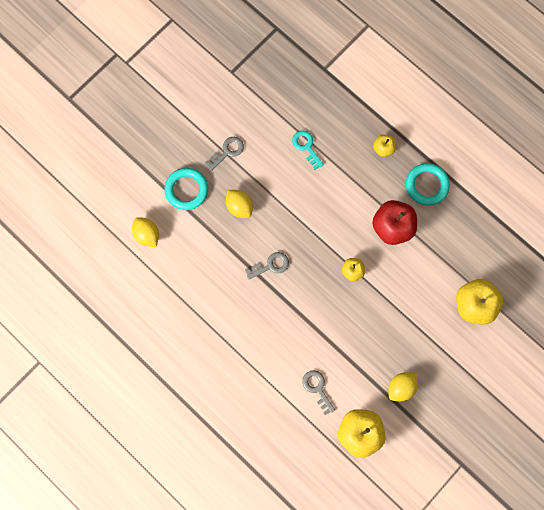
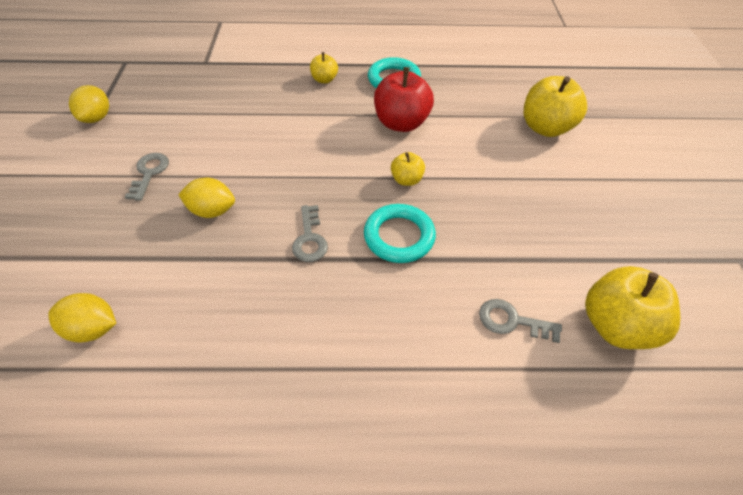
camera: 45 degrees left, 25 degrees down
turquoise ring [164,168,208,210] -> turquoise ring moved to [364,204,436,263]
grey key [245,252,289,279] -> grey key turned 150 degrees clockwise [292,205,328,262]
turquoise key [292,131,324,170] -> none
yellow lemon [388,372,418,401] -> yellow lemon moved to [69,85,109,123]

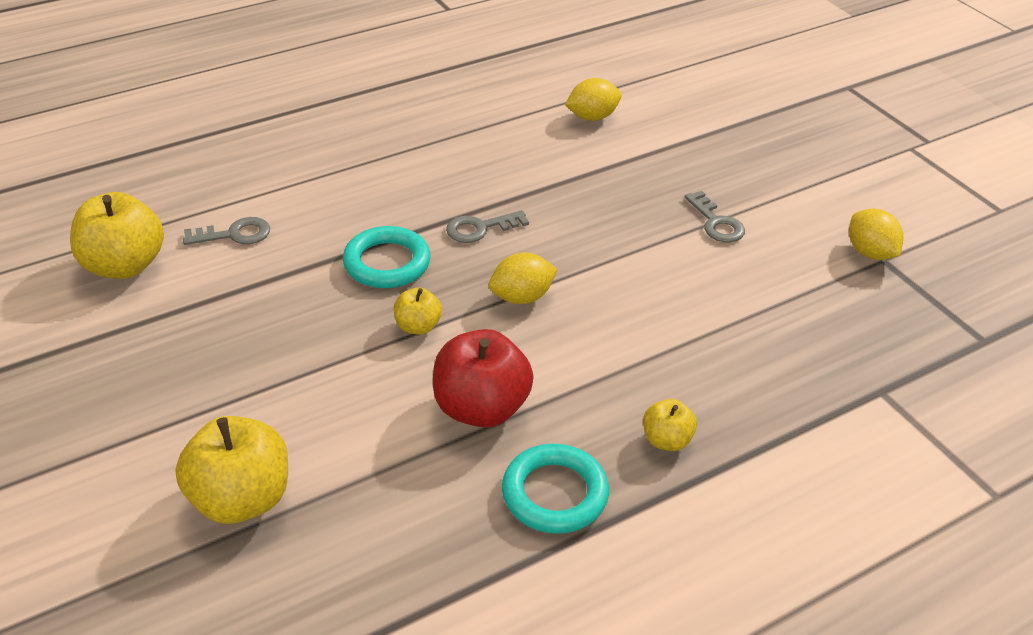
camera: 150 degrees right, 10 degrees down
yellow lemon [178,178,235,218] -> yellow lemon moved to [489,253,558,304]
grey key [292,205,328,262] -> grey key turned 75 degrees counterclockwise [446,210,529,243]

